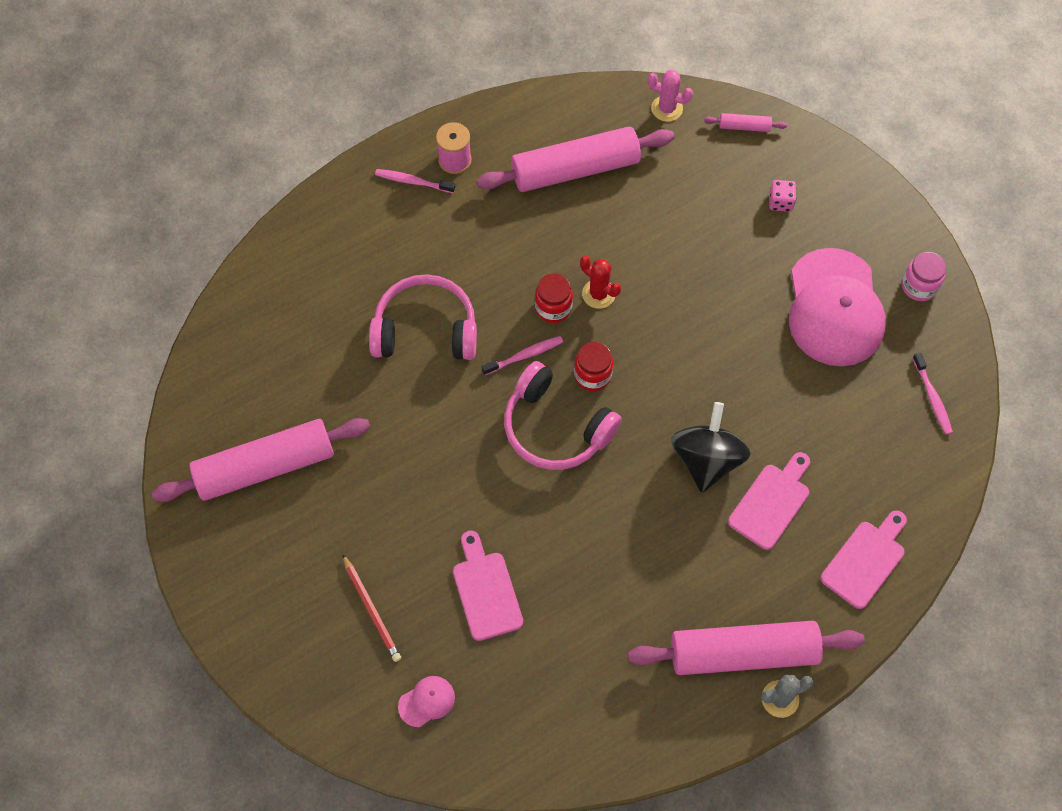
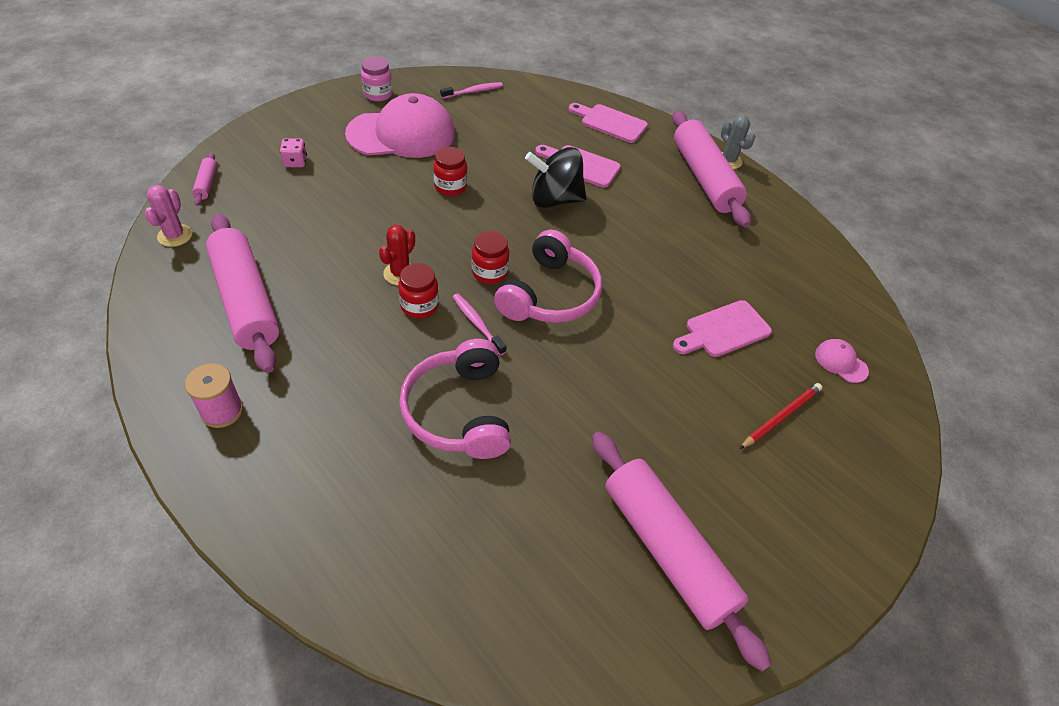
camera: 105 degrees left, 15 degrees down
pink toothbrush [375,169,455,193] -> none
none -> red jar [433,147,467,196]

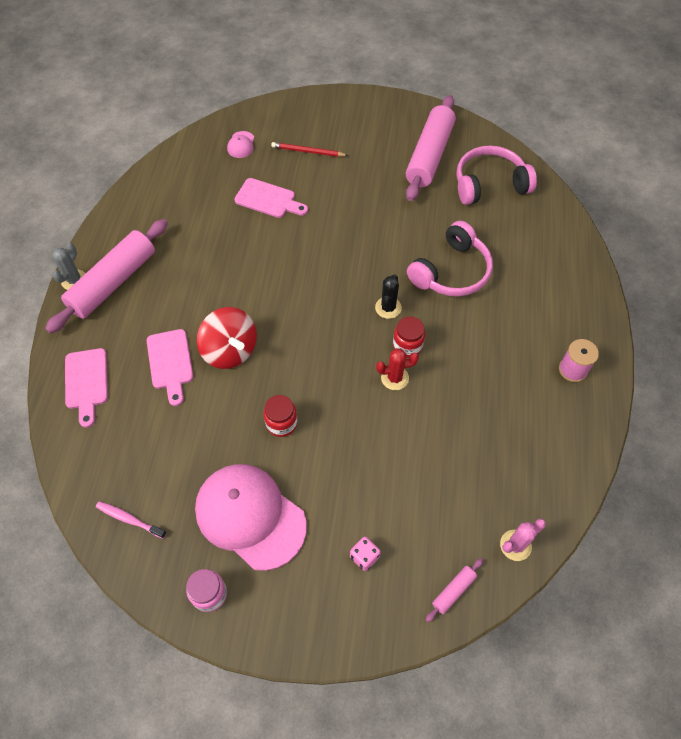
camera: 125 degrees left, 10 degrees up
pink rolling pin [206,214,279,373] -> none
pink toothbrush [452,293,507,355] -> black cactus [375,274,402,319]
red jar [472,231,509,284] -> none
pink headphones [494,230,602,323] -> pink headphones moved to [457,145,537,205]
black spinning top [525,147,587,208] -> red spinning top [197,307,257,369]

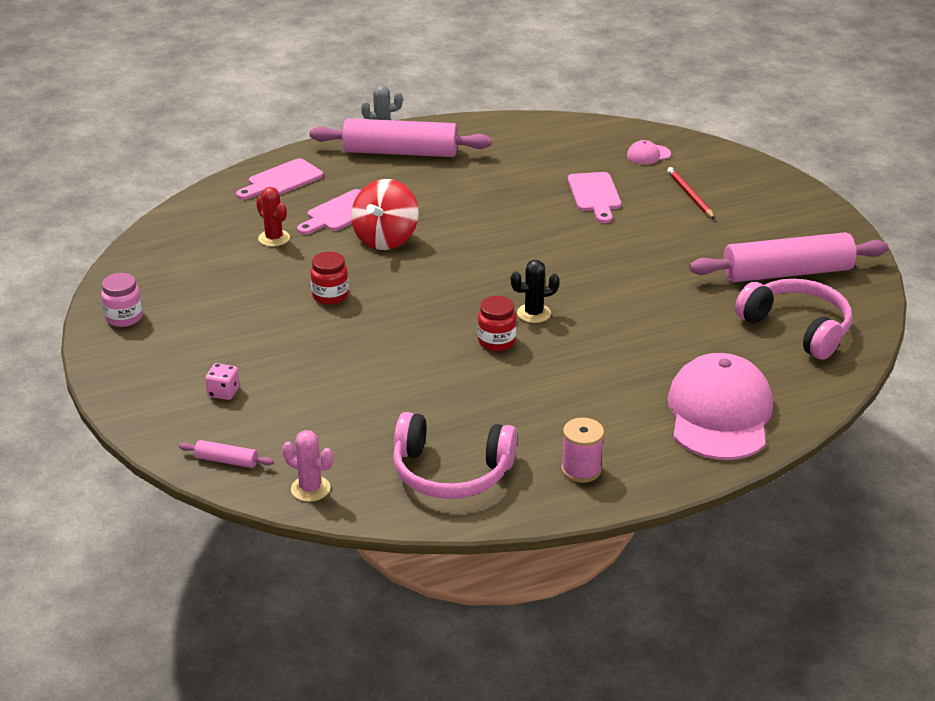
camera: 60 degrees right, 25 degrees down
pink toothbrush [96,501,167,539] -> none
pink cap [195,464,307,571] -> pink cap moved to [668,353,773,460]
red cactus [376,348,419,390] -> red cactus moved to [256,187,290,247]
pink headphones [407,221,493,296] -> pink headphones moved to [393,412,517,499]

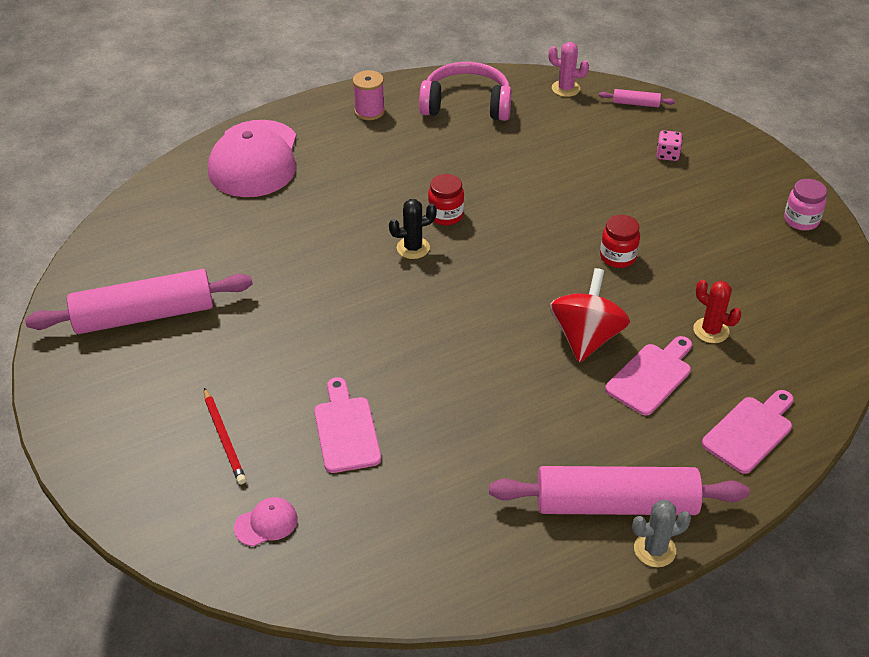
camera: 175 degrees right, 10 degrees up
pink headphones [735,279,852,360] -> none

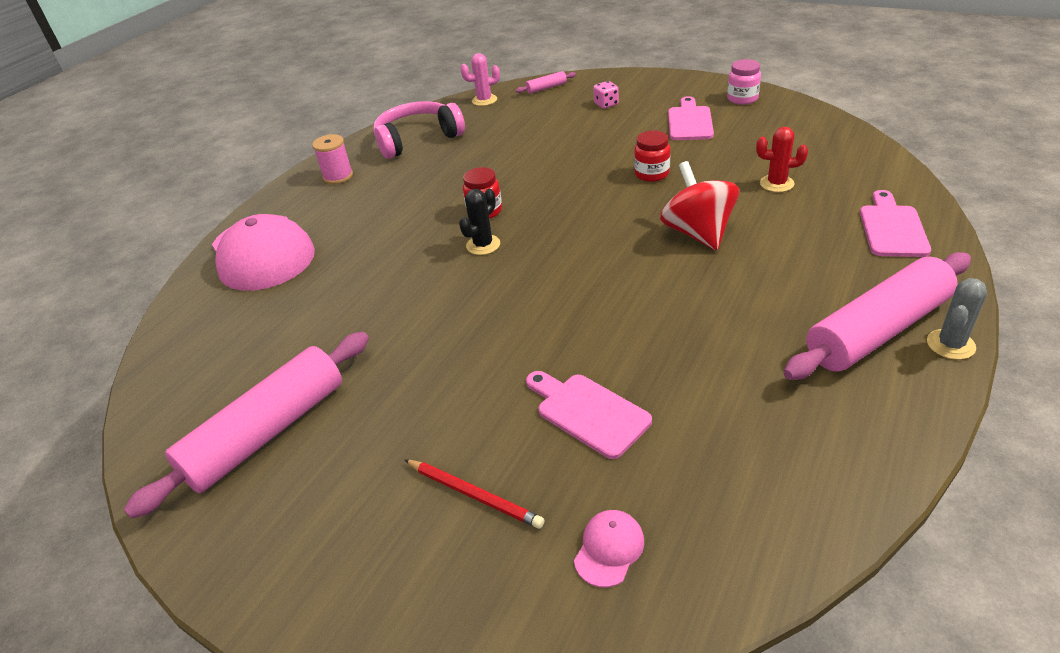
camera: 30 degrees left, 5 degrees down
pink cutting board [605,336,692,416] -> pink cutting board moved to [668,96,714,140]

